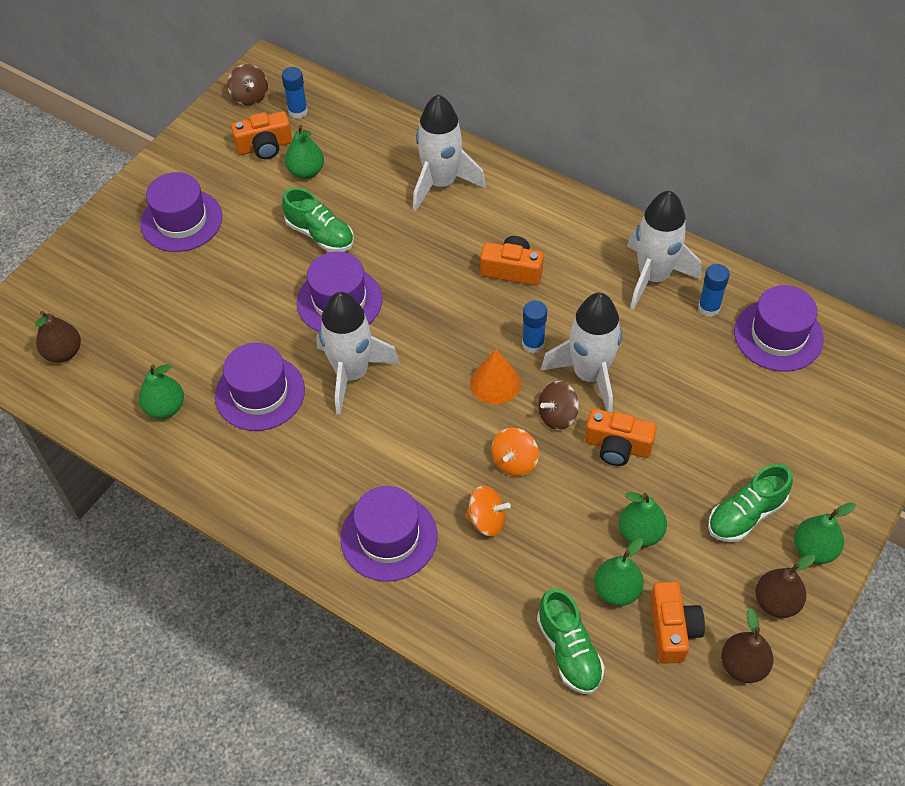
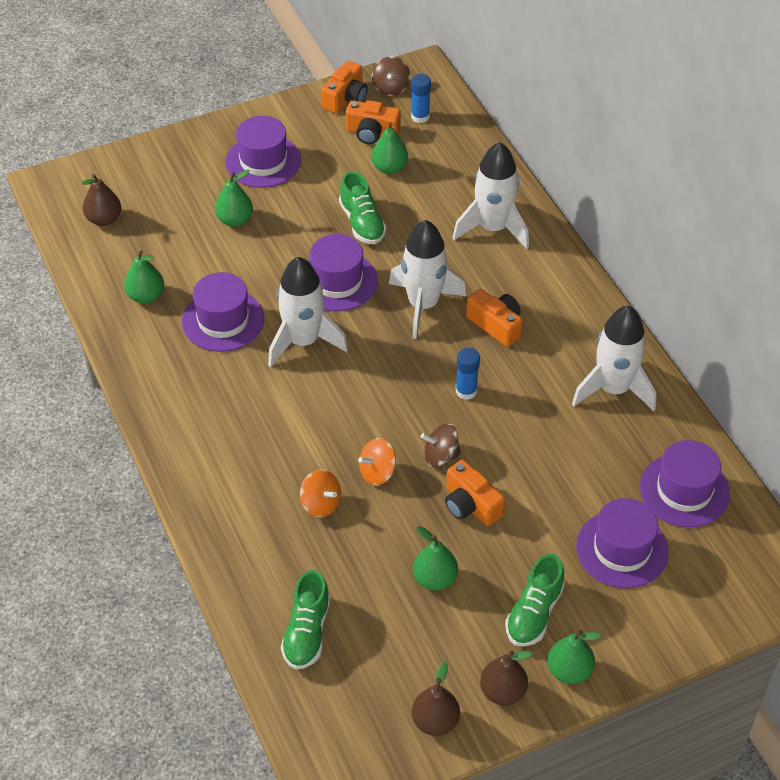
camera: 30 degrees right, 5 degrees down
purple hat [340,486,438,582] -> purple hat moved to [576,498,669,588]
orange cone [470,349,521,405] -> none
white rocket [541,293,622,412] -> white rocket moved to [389,220,466,339]
green pear [594,538,644,606] -> green pear moved to [215,170,253,227]
orange camera [650,582,705,664] -> orange camera moved to [321,60,368,113]
blue glue stick [698,264,730,317] -> none
green shoe [708,464,793,542] -> green shoe turned 60 degrees counterclockwise [505,554,565,647]

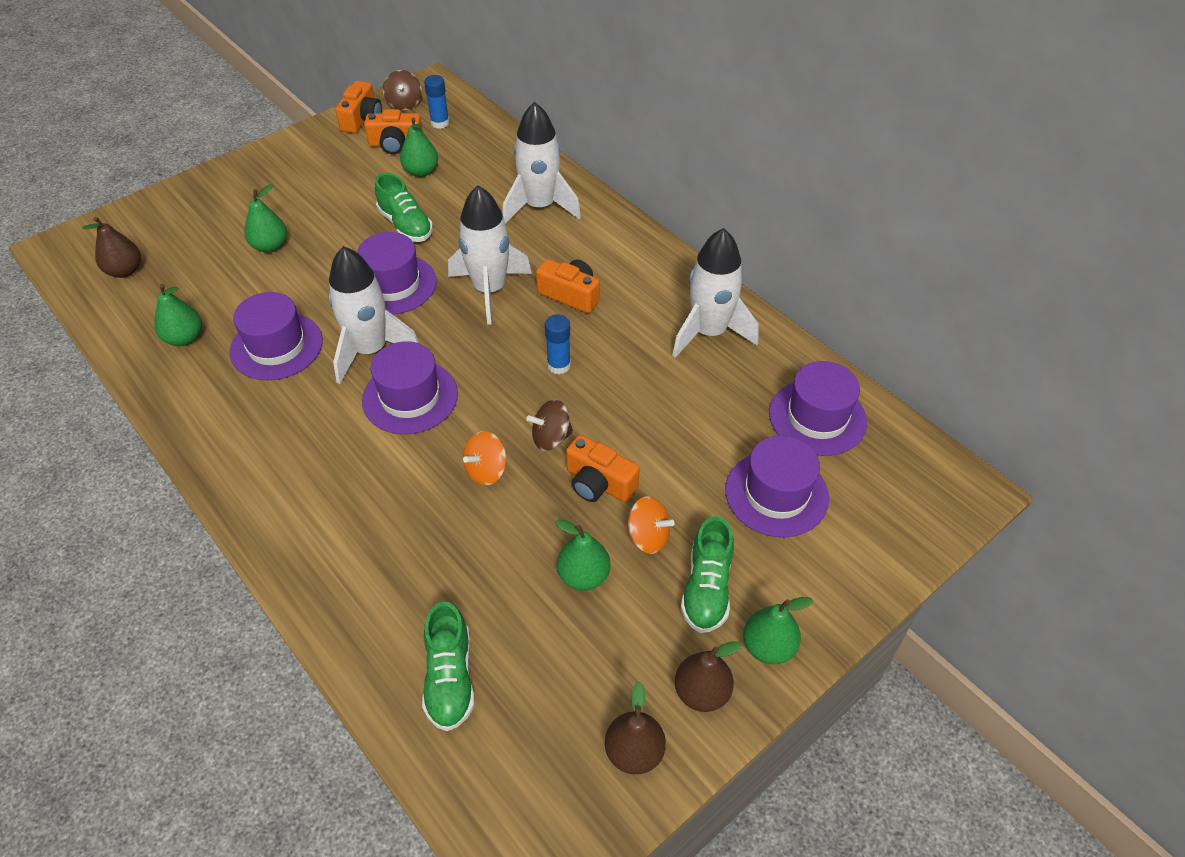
camera: 15 degrees left, 0 degrees up
purple hat [225,116,301,188] -> purple hat moved to [362,341,458,434]
orange spinning top [300,469,341,518] -> orange spinning top moved to [626,496,675,554]

